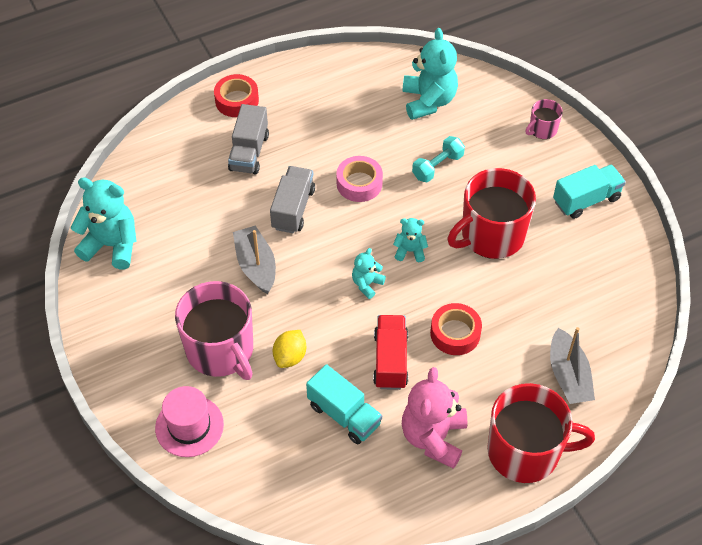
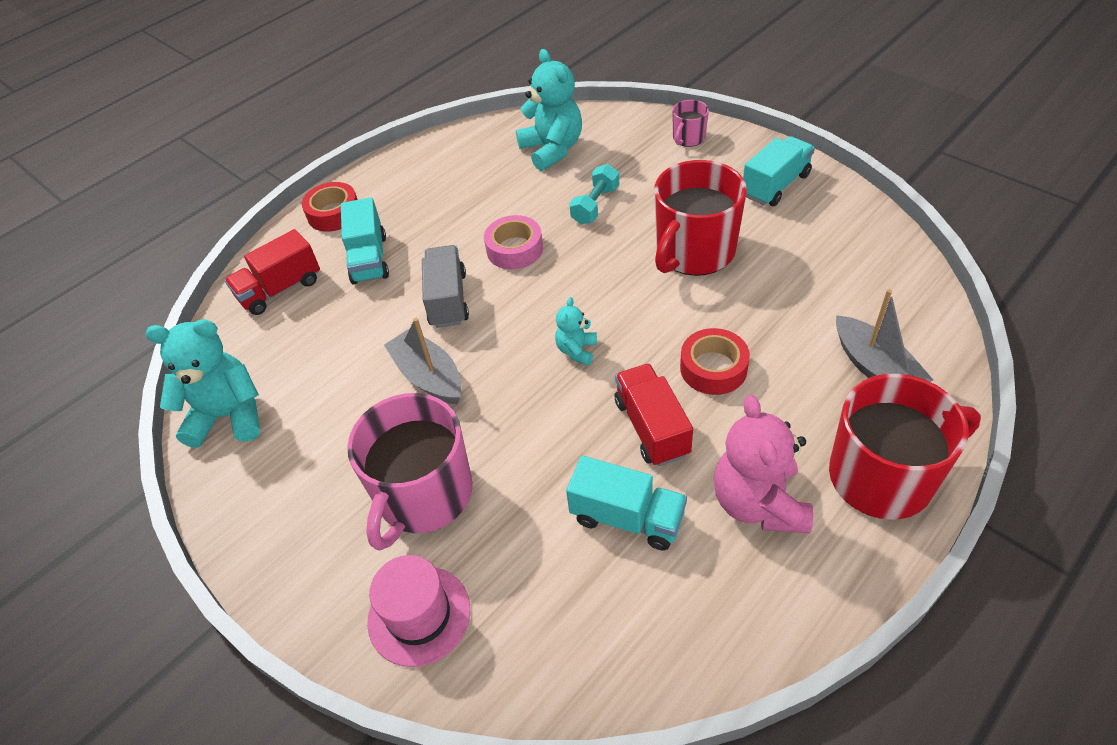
camera: 15 degrees left, 5 degrees down
pink mug [175,281,253,380] -> pink mug turned 75 degrees clockwise [347,393,473,551]
grey truck [228,104,269,175] -> turquoise truck [341,197,389,285]
yellow lemon [273,330,306,368] -> none
turquoise teddy bear [393,218,428,262] -> none
none -> red truck [225,229,320,315]

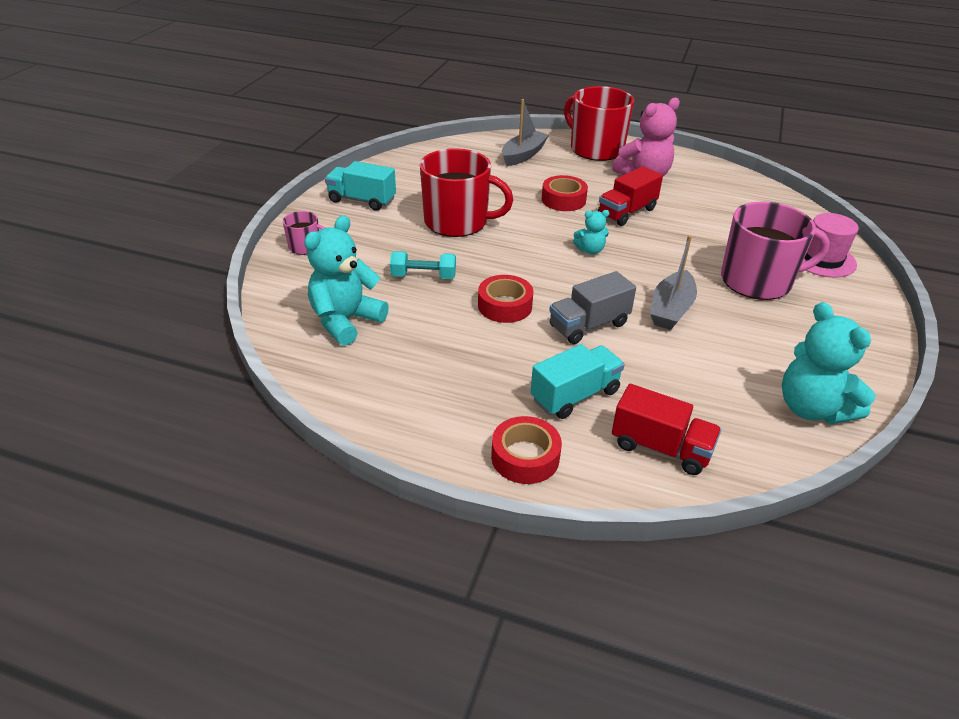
camera: 120 degrees left, 10 degrees down
pink tape [484,215,543,269] -> red tape [478,275,533,323]
turquoise truck [566,456,687,551] -> none

